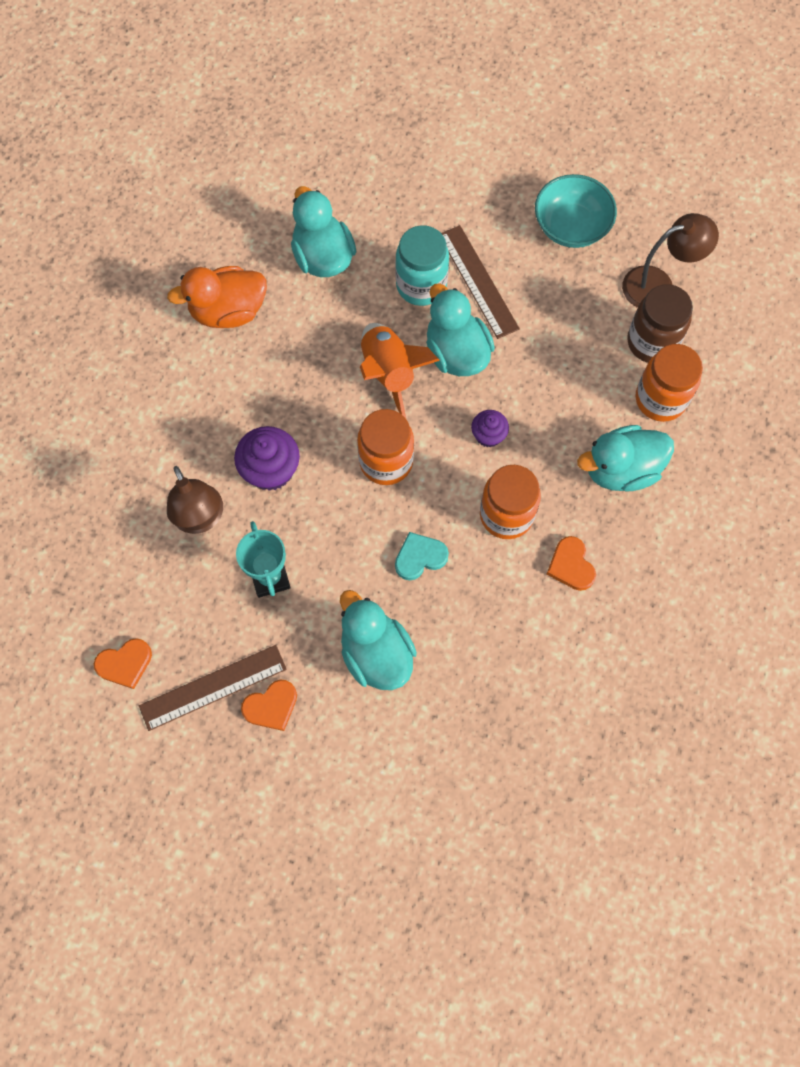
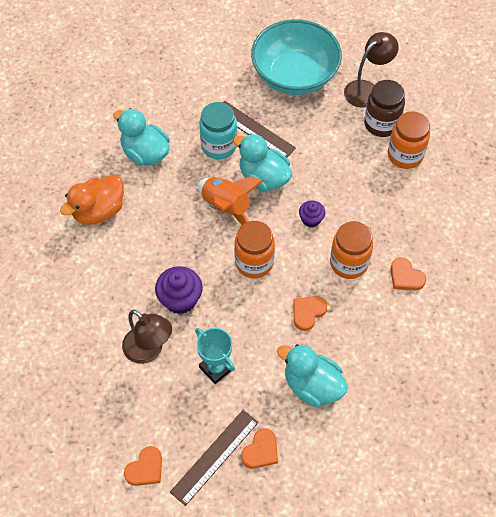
camera: 25 degrees left, 10 degrees down
turquoise heart [395,532,449,580] -> orange heart [293,296,327,331]
turquoise bowl [535,174,617,248] -> turquoise bowl [251,19,342,95], size x1.59
turquoise duck [577,425,674,492] -> none

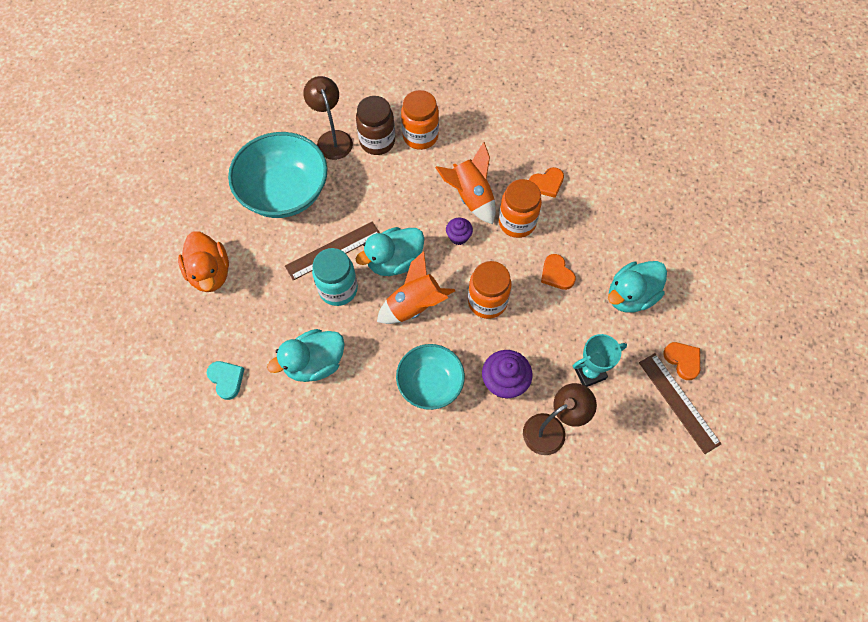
camera: 70 degrees left, 5 degrees up
orange duck [60,175,124,225] -> orange duck moved to [178,231,229,292]
orange heart [124,446,162,486] -> none
none -> turquoise heart [207,361,244,400]
none -> turquoise bowl [396,344,465,410]
none -> orange rocket [435,142,496,224]

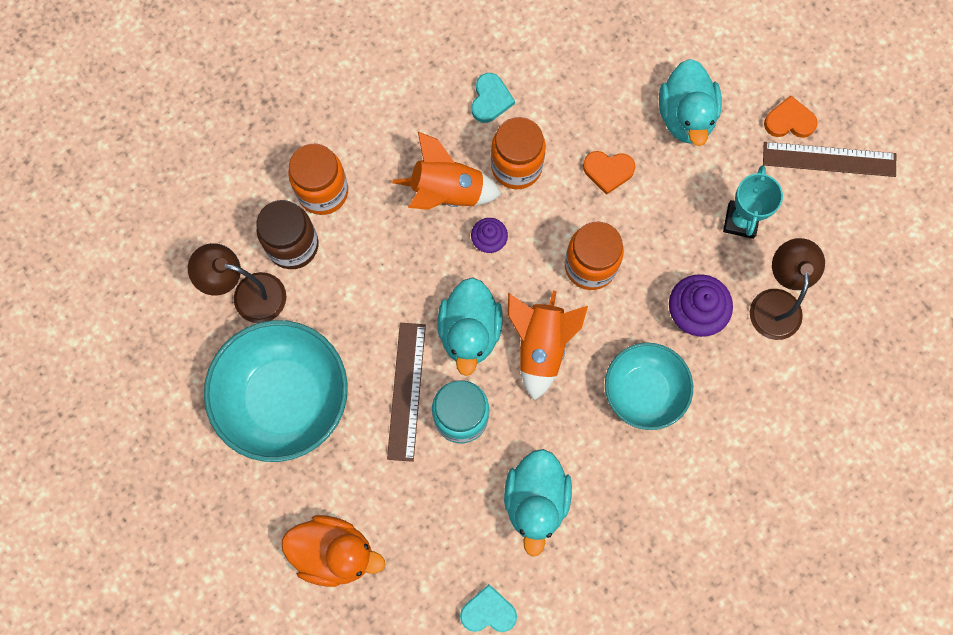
camera: 55 degrees left, 10 degrees up
orange heart [529,167,564,198] -> turquoise heart [472,73,515,123]

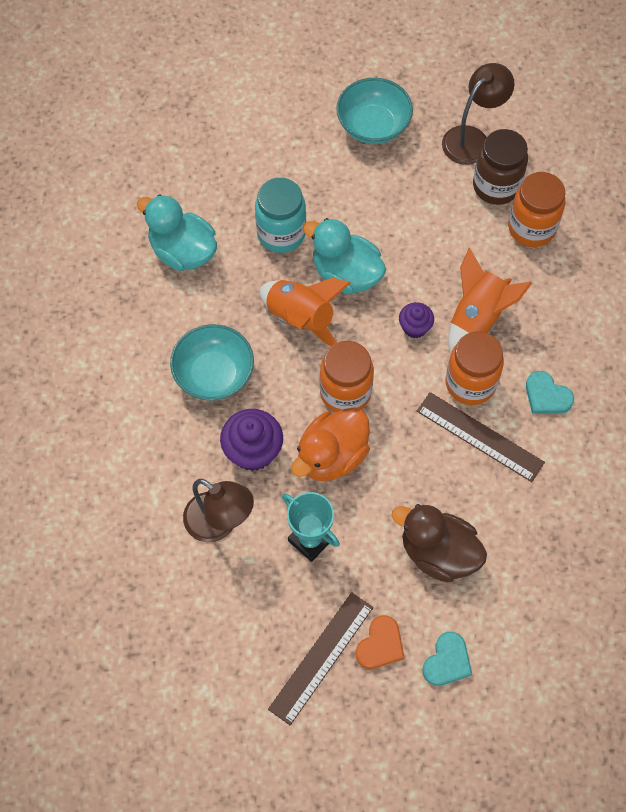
camera: 120 degrees right, 10 degrees down
turquoise bowl [204,320,348,462] -> turquoise bowl [336,78,413,144], size x0.63
orange duck [282,515,385,587] -> orange duck moved to [291,407,370,481]
brown ruler [387,323,426,462] -> brown ruler moved to [417,392,545,482]
turquoise heart [460,584,517,632] -> turquoise heart moved to [422,632,472,686]
orange heart [583,151,636,195] -> none
turquoise duck [659,59,722,146] -> brown duck [391,504,487,582]

